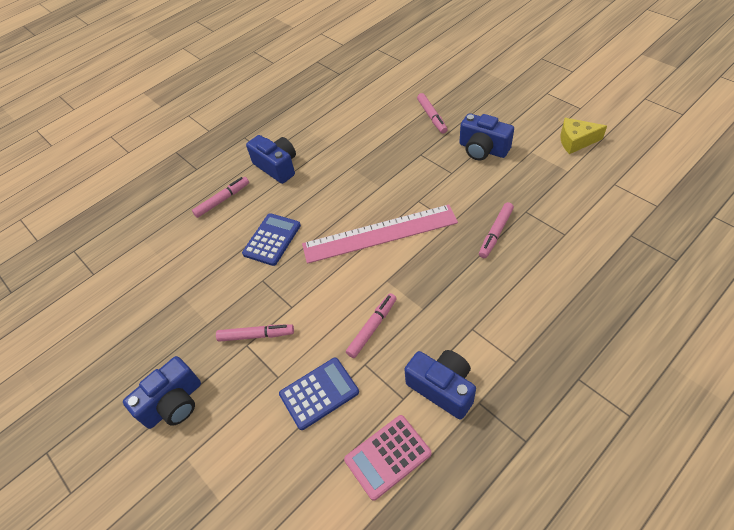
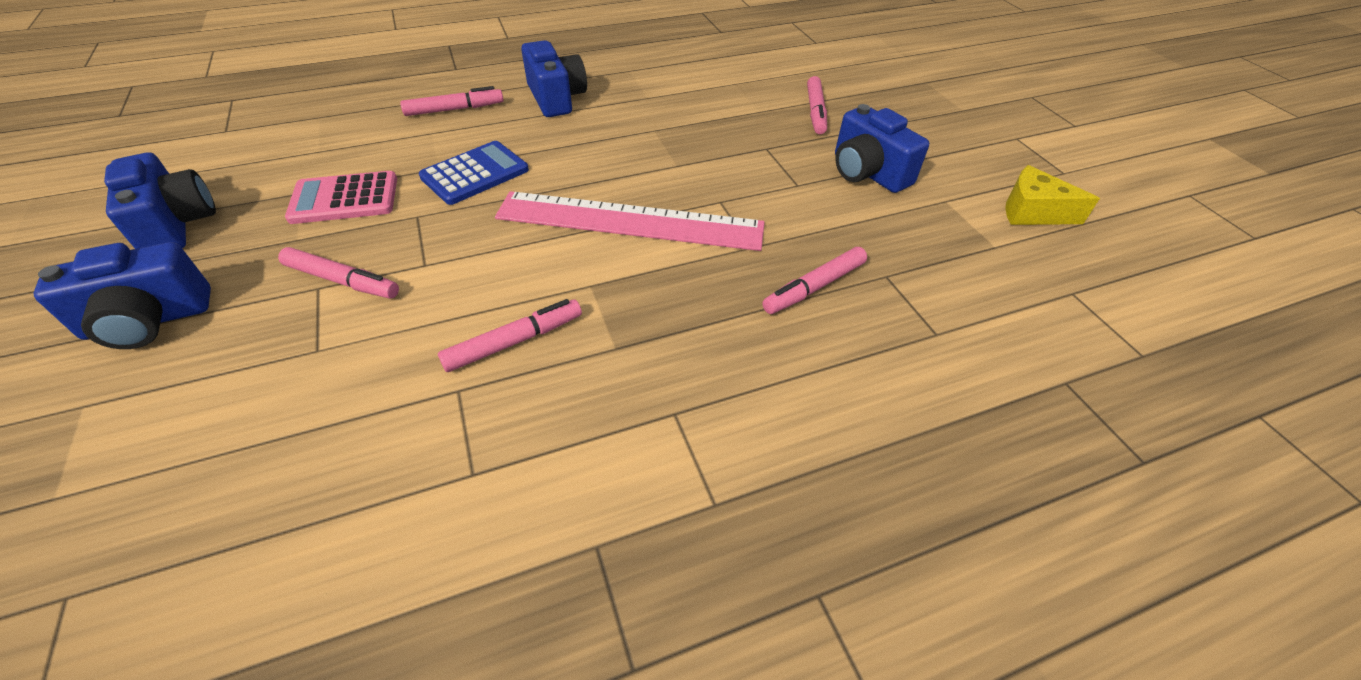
camera: 15 degrees right, 5 degrees down
blue calculator [279,357,359,430] -> none
pink calculator [344,415,431,501] -> pink calculator moved to [285,171,397,224]
blue camera [404,350,476,420] -> blue camera moved to [104,152,216,249]

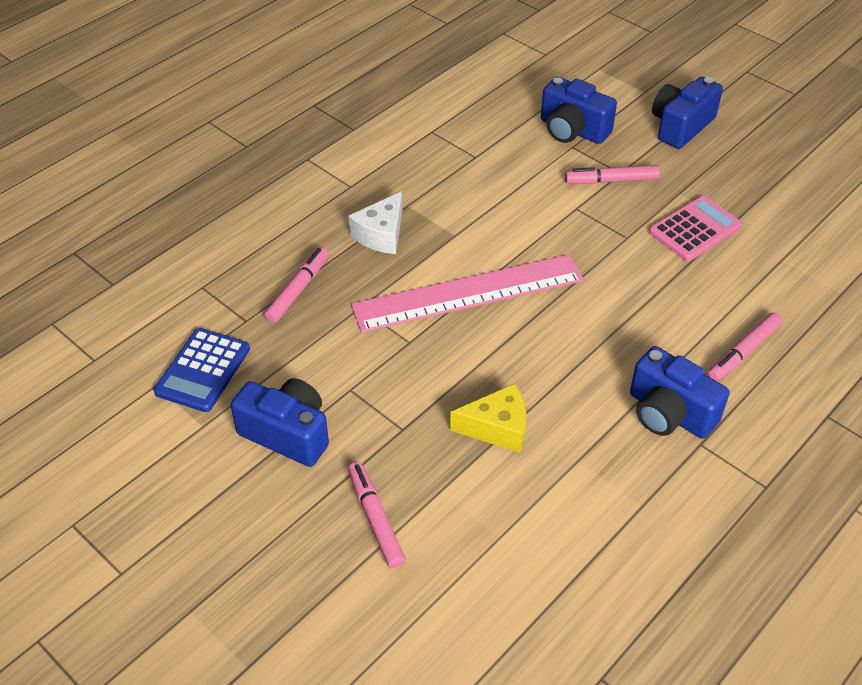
camera: 155 degrees right, 0 degrees up
blue camera [104,152,216,249] -> blue camera moved to [541,77,617,144]
blue calculator [419,141,529,205] -> blue calculator moved to [154,328,250,412]
pink marker [438,299,582,372] -> none
yellow cheese [1005,165,1100,225] -> yellow cheese moved to [450,383,526,453]
none -> white cheese [348,191,403,254]

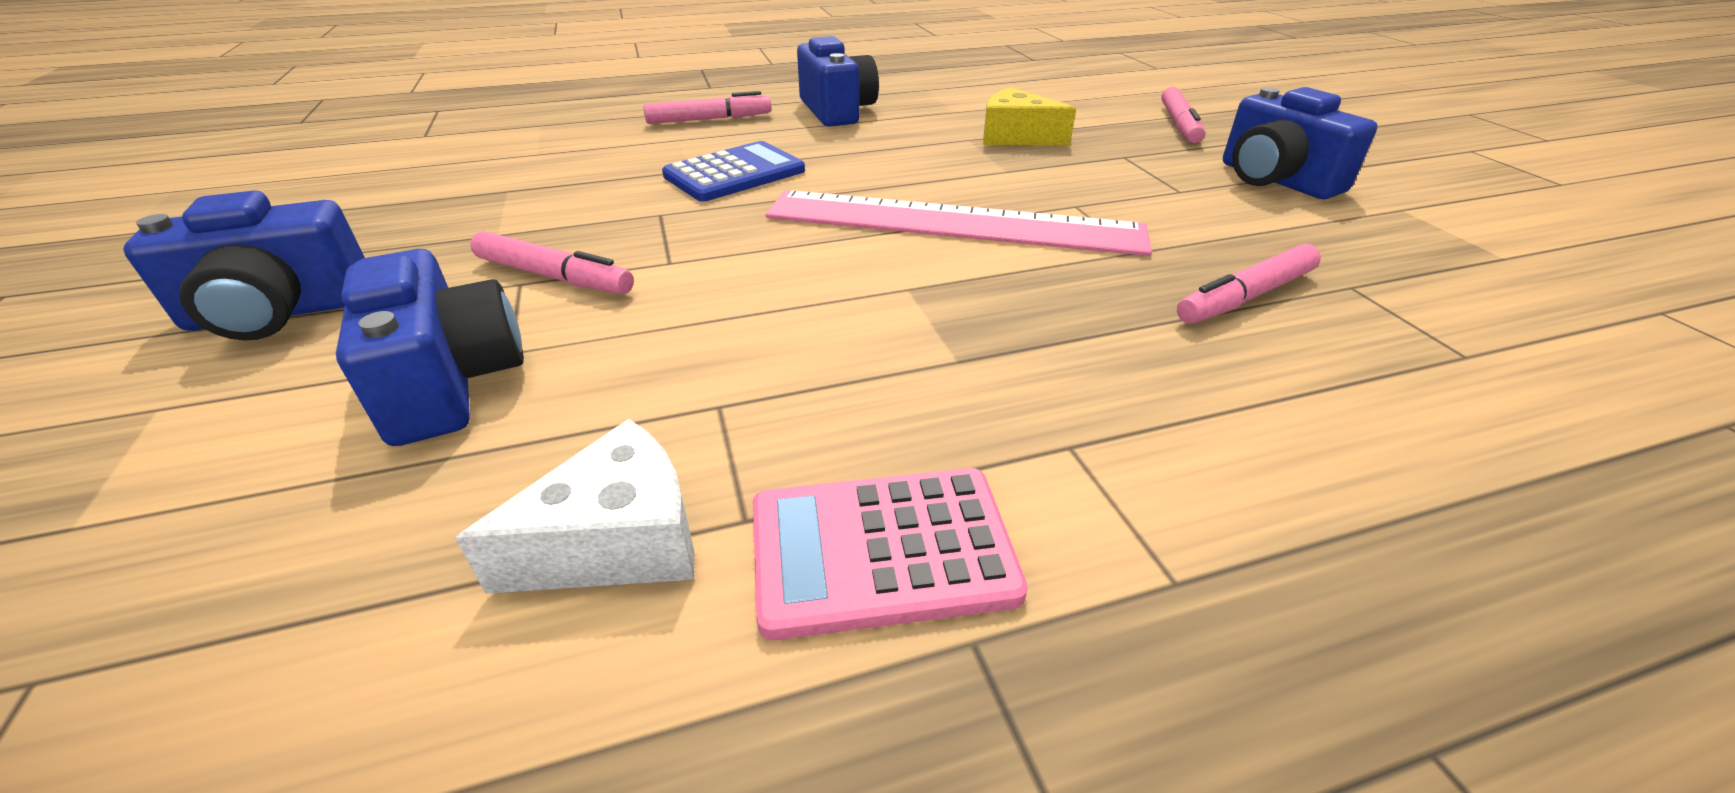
camera: 150 degrees left, 10 degrees down
blue calculator [154,328,250,412] -> blue calculator moved to [662,141,805,202]
white cheese [348,191,403,254] -> white cheese moved to [455,419,694,594]
pink calculator [649,196,743,261] -> pink calculator moved to [753,468,1028,640]

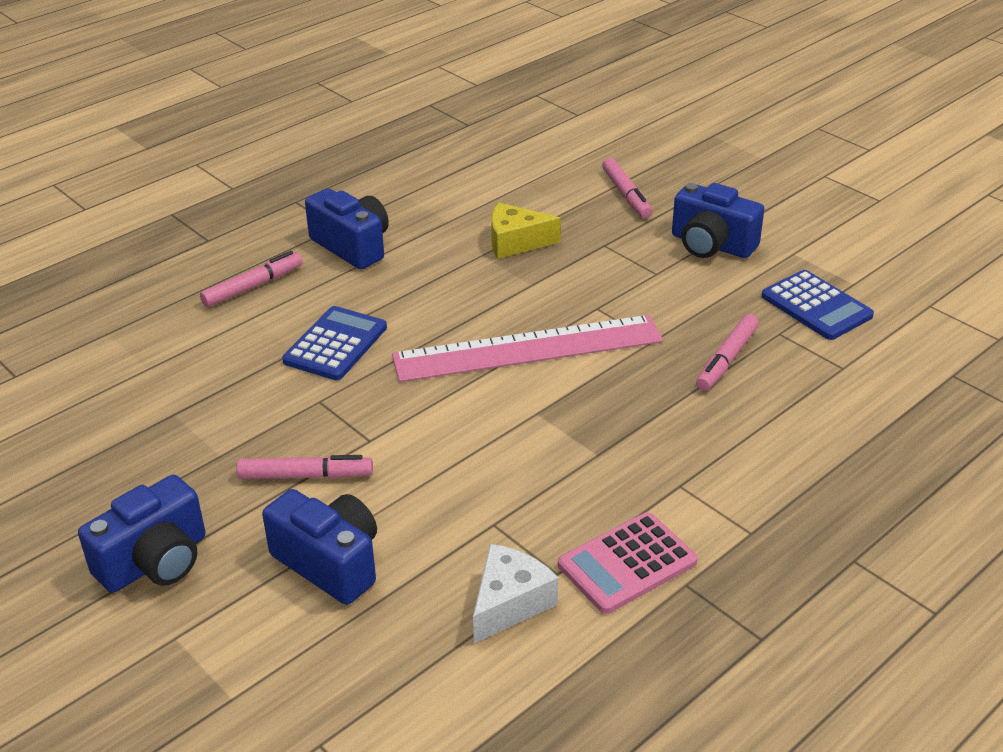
camera: 25 degrees left, 0 degrees up
none -> blue calculator [762,270,874,340]

